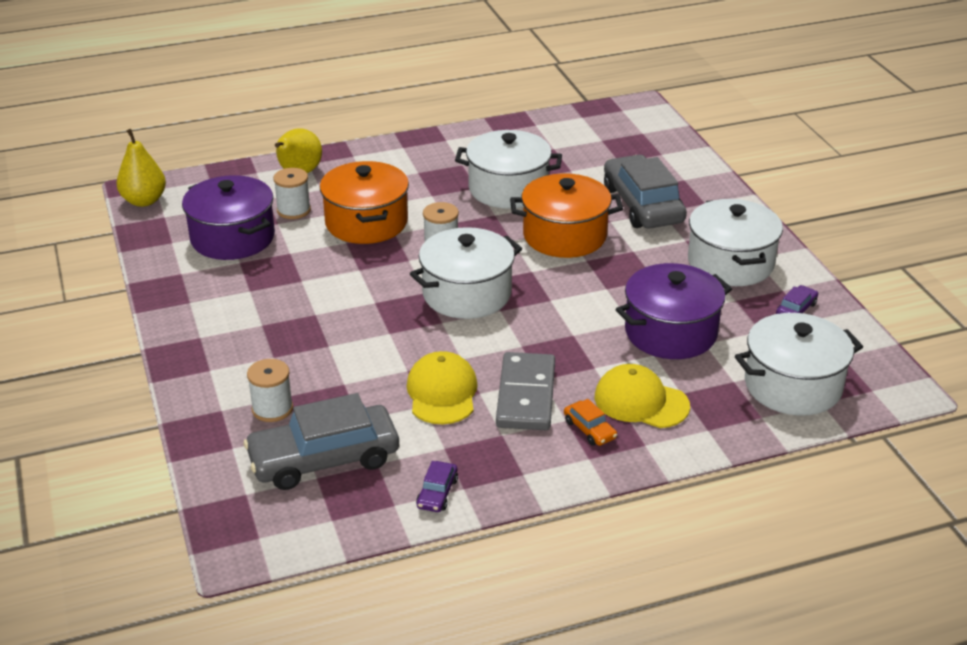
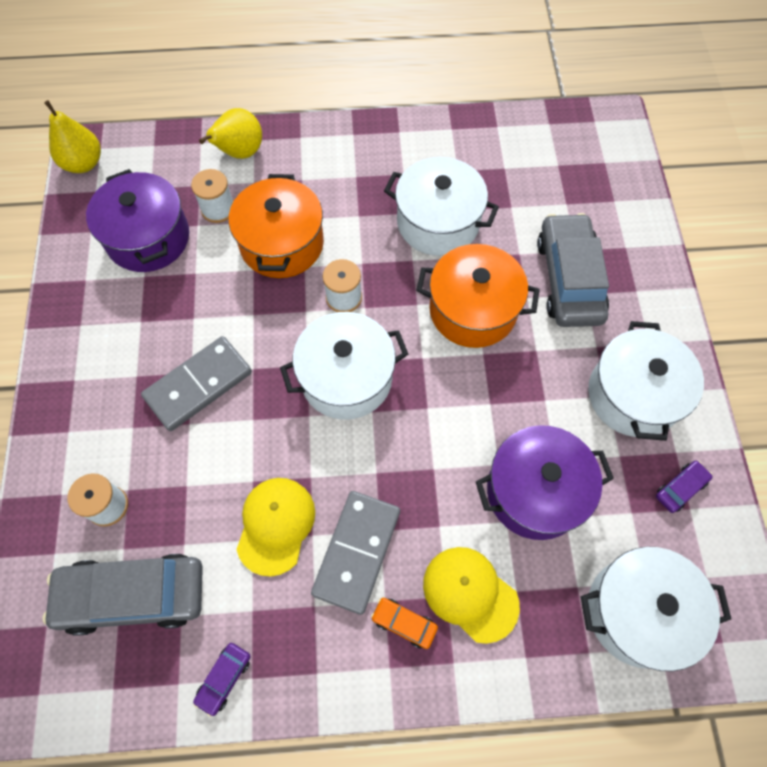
camera: 15 degrees right, 30 degrees up
orange car [564,399,617,446] -> orange car turned 135 degrees clockwise [371,598,438,649]
none -> grey domino [141,336,252,431]

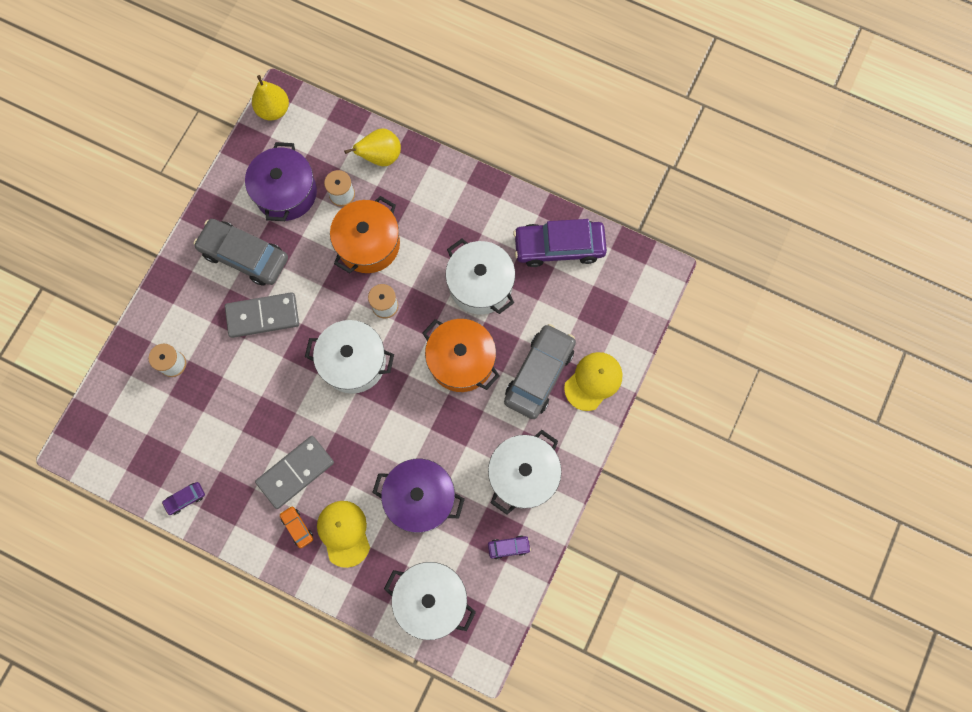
camera: 30 degrees right, 10 degrees up
grey car [42,554,203,636] -> grey car moved to [194,219,288,286]
yellow cap [236,478,315,577] -> yellow cap moved to [564,352,622,411]
none -> purple car [513,219,607,267]

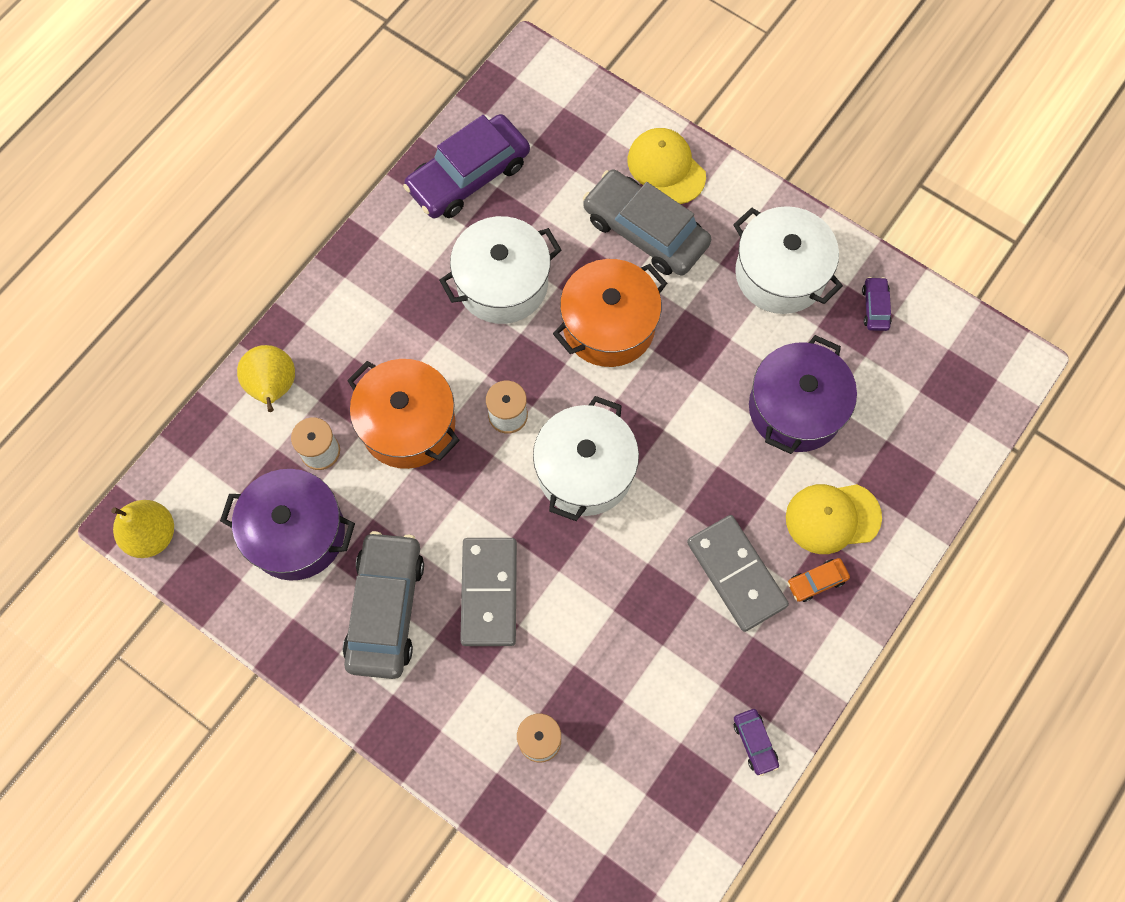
camera: 80 degrees left, 5 degrees down
grey car [194,219,288,286] -> grey car turned 150 degrees clockwise [343,531,424,679]
white pot [384,562,476,640] -> none
purple car [513,219,607,267] -> purple car turned 45 degrees clockwise [403,114,530,218]

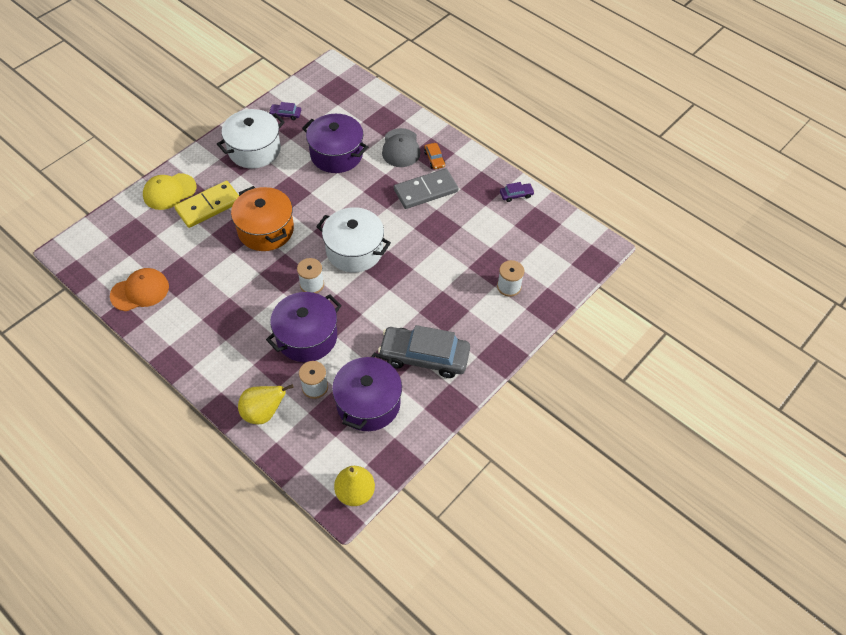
camera: 85 degrees left, 15 degrees down
orange pot [347,359,460,469] -> purple pot [266,292,342,362]
purple car [403,114,530,218] -> orange cap [110,268,169,311]
white pot [439,216,561,324] -> none
grey domino [460,538,517,646] -> none
grey car [583,170,711,276] -> yellow domino [174,181,239,228]
yellow cap [786,484,882,554] -> grey cap [382,128,420,167]

